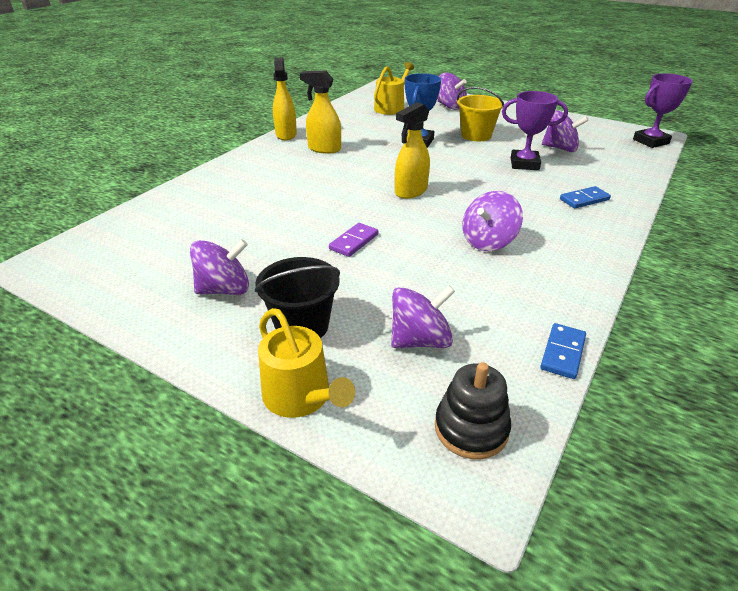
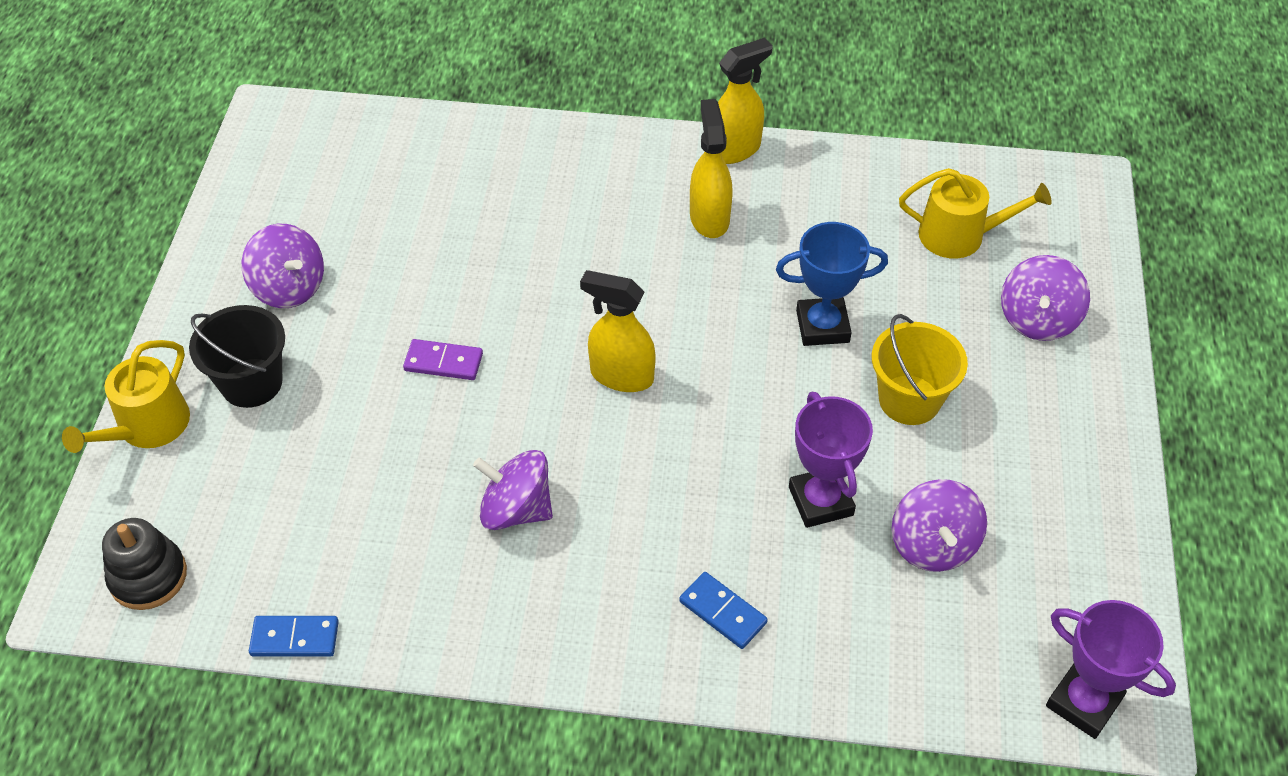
camera: 65 degrees right, 15 degrees up
purple spinning top [391,285,455,348] -> none

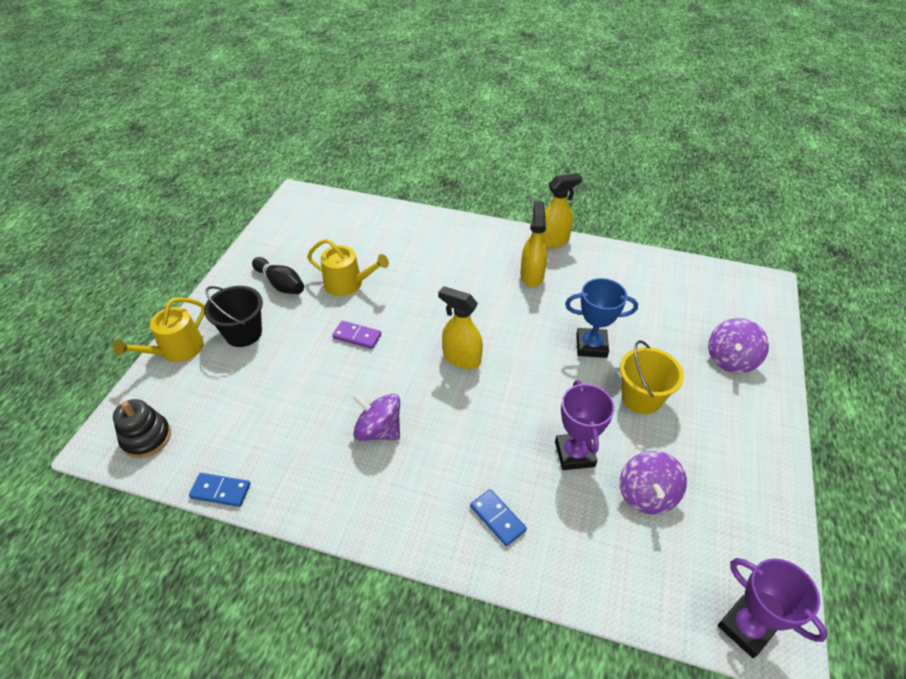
camera: 10 degrees right, 5 degrees down
purple spinning top [242,224,324,308] -> black bowling pin [252,257,304,294]
yellow watering can [899,168,1052,259] -> yellow watering can moved to [307,239,389,296]

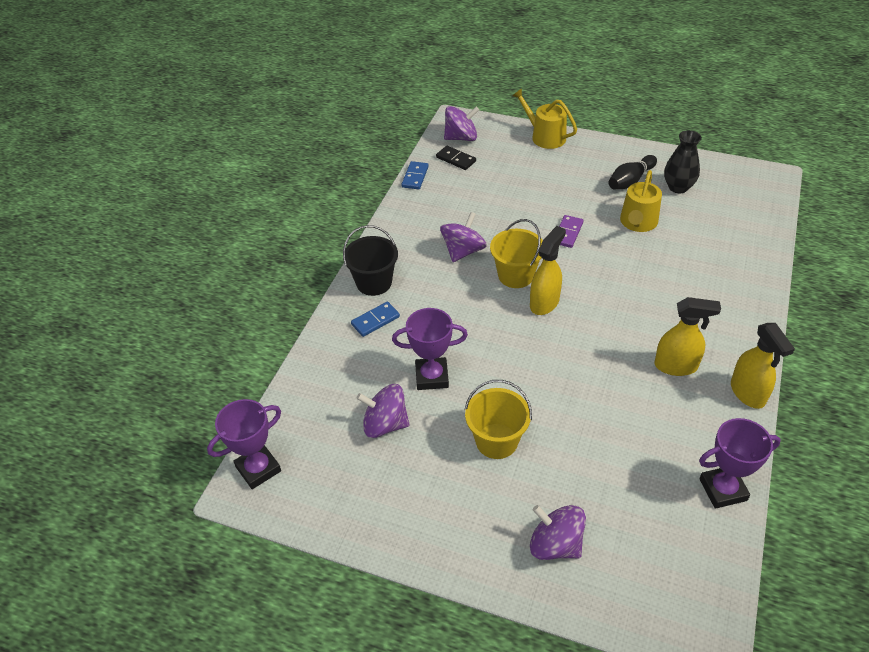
camera: 95 degrees right, 0 degrees up
black stacking toy [113,399,171,458] -> purple spinning top [444,106,479,141]
black bucket [204,286,263,347] -> black bucket moved to [343,225,398,296]
blue trophy [565,278,638,358] -> none
none -> black domino [436,146,476,170]
none -> yellow bucket [490,219,543,288]
none -> black vase [664,130,702,194]
none -> purple trophy [699,418,781,509]

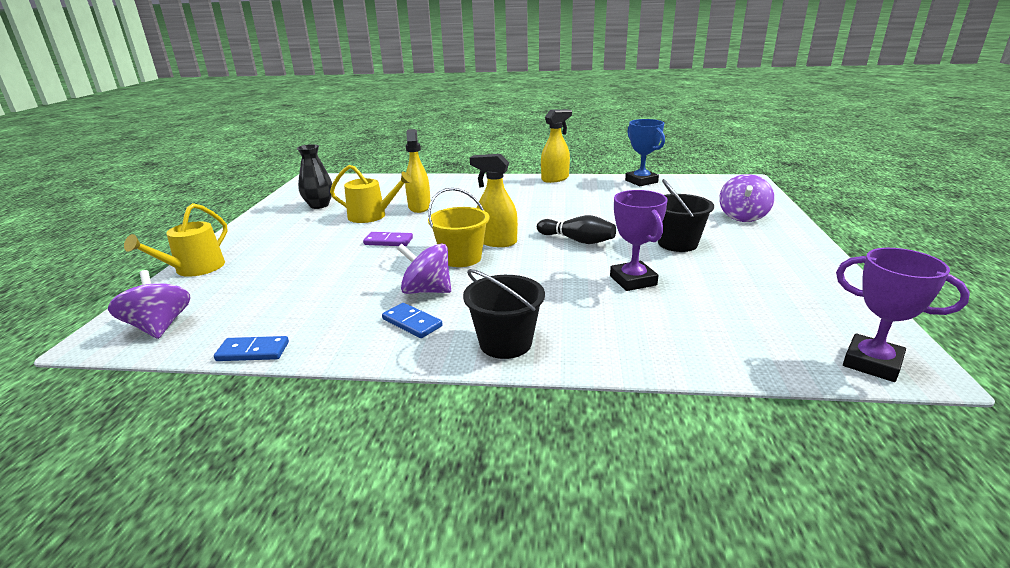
camera: 105 degrees left, 20 degrees down
blue domino [351,302,400,337] -> blue domino moved to [382,303,443,338]
purple spinning top [356,384,410,438] -> none
black domino [436,146,476,170] -> none
yellow bucket [465,380,532,459] -> black bucket [658,179,714,252]
black bowling pin [608,155,657,189] -> black bowling pin moved to [537,215,616,244]
yellow spray bottle [654,297,721,376] -> yellow spray bottle moved to [405,129,431,213]
purple trophy [699,418,781,509] -> blue trophy [625,119,665,186]

